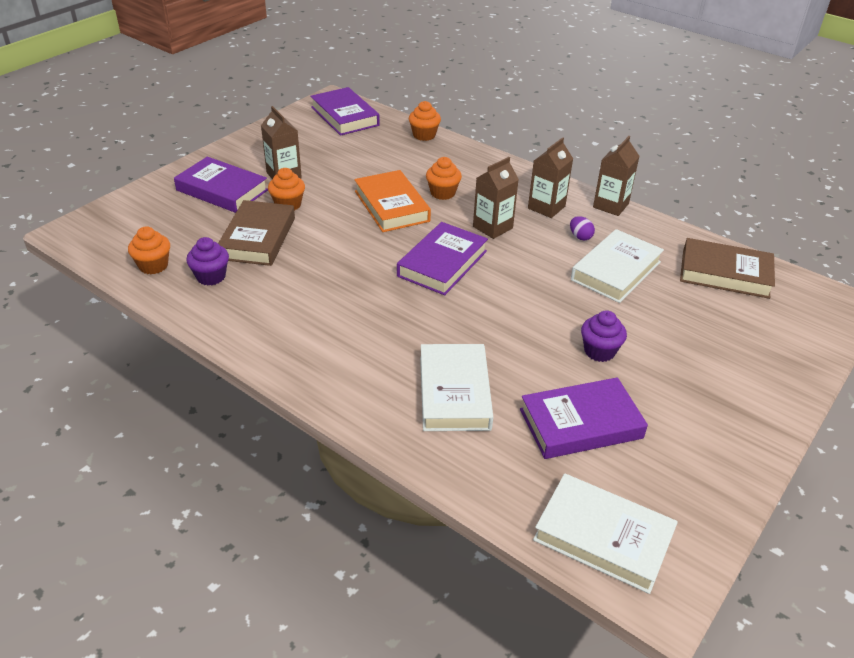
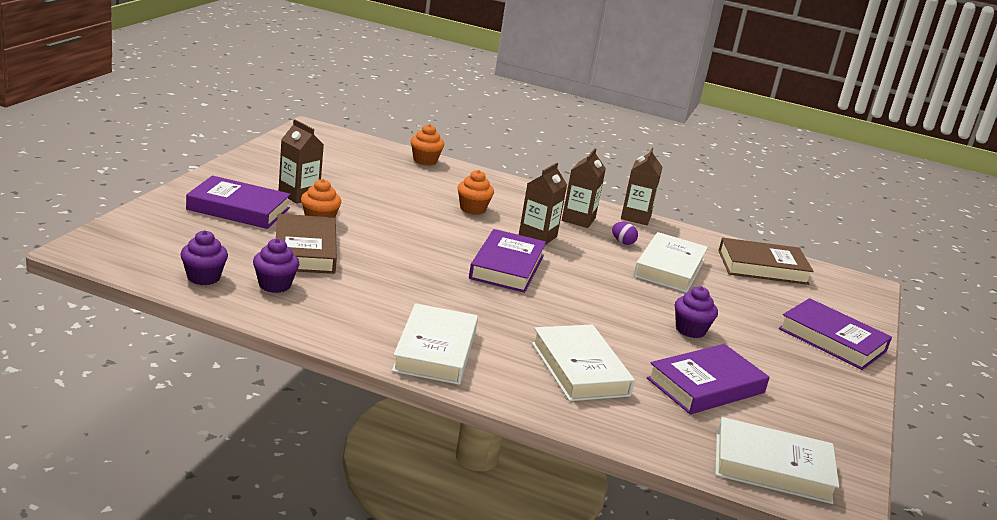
camera: 20 degrees left, 15 degrees down
orange cupcake [128,226,170,274] -> purple cupcake [180,230,228,285]
purple book [310,87,380,136] -> purple book moved to [779,298,892,370]
orange book [354,170,431,232] -> none
none -> white book [392,303,478,385]

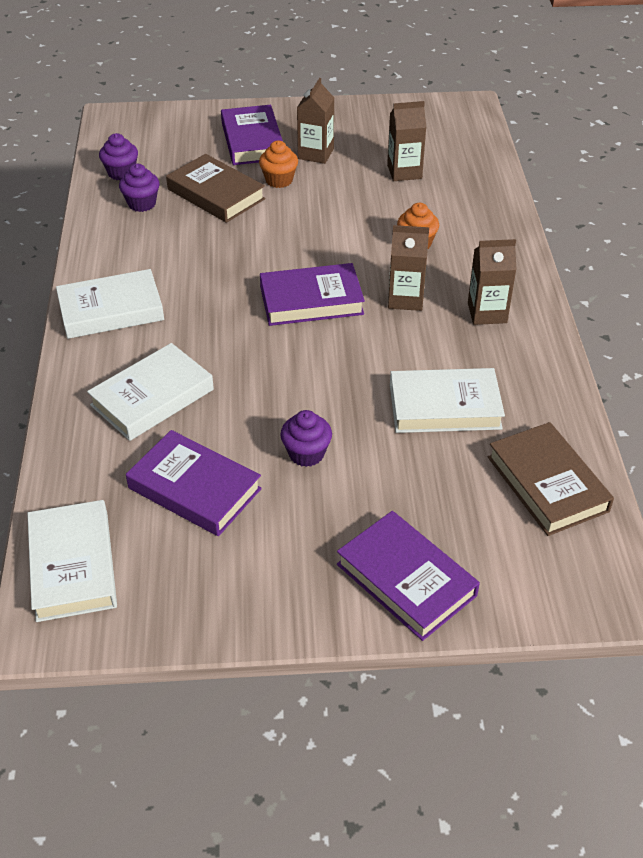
camera: 70 degrees right, 20 degrees up
brown book [276,214,337,274] -> brown book turned 75 degrees clockwise [166,154,265,223]
orange cupcake [411,124,444,165] -> none
purple egg [612,222,638,245] -> none
brown carton [621,148,662,225] -> brown carton moved to [387,101,426,181]
purple book [779,298,892,370] -> purple book turned 60 degrees counterclockwise [337,511,480,641]

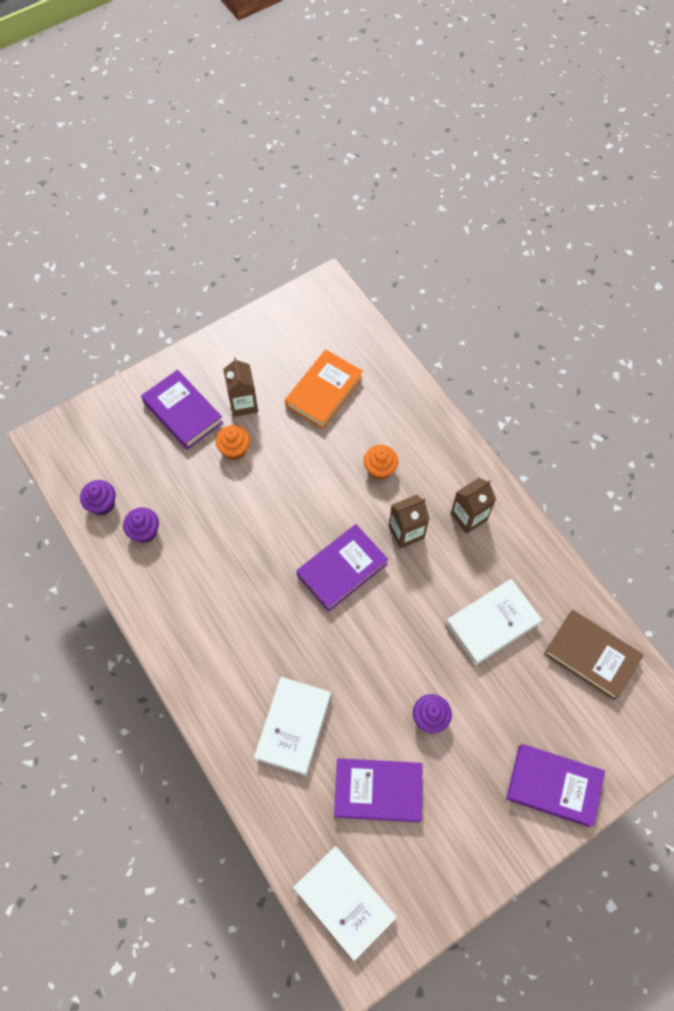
camera: 30 degrees left, 20 degrees up
white book [56,269,164,339] -> none
brown book [166,154,265,223] -> none
brown carton [387,101,426,181] -> orange book [285,350,363,429]

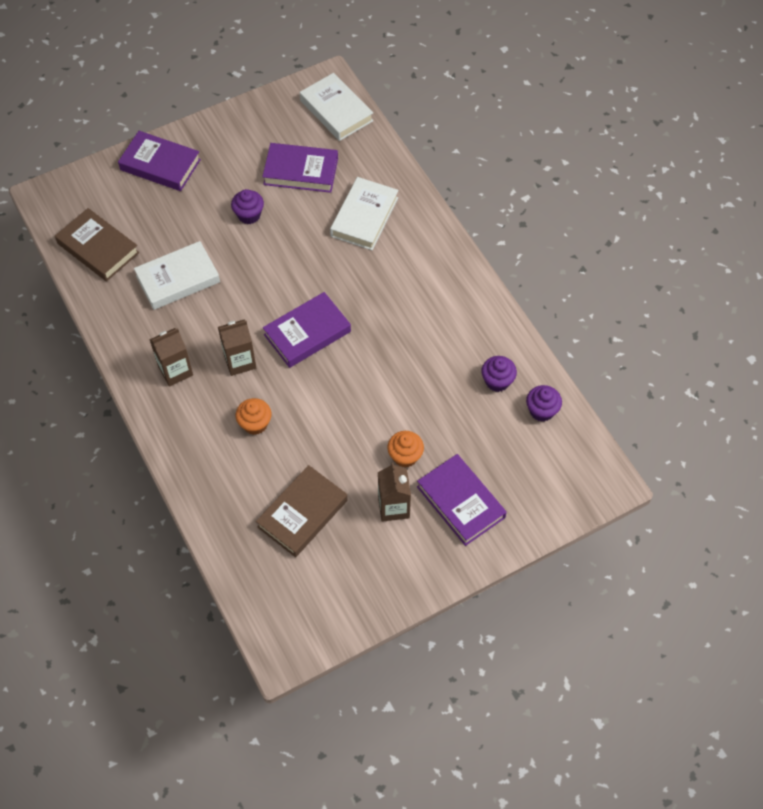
camera: 175 degrees left, 5 degrees down
orange book [285,350,363,429] -> brown book [256,465,348,557]

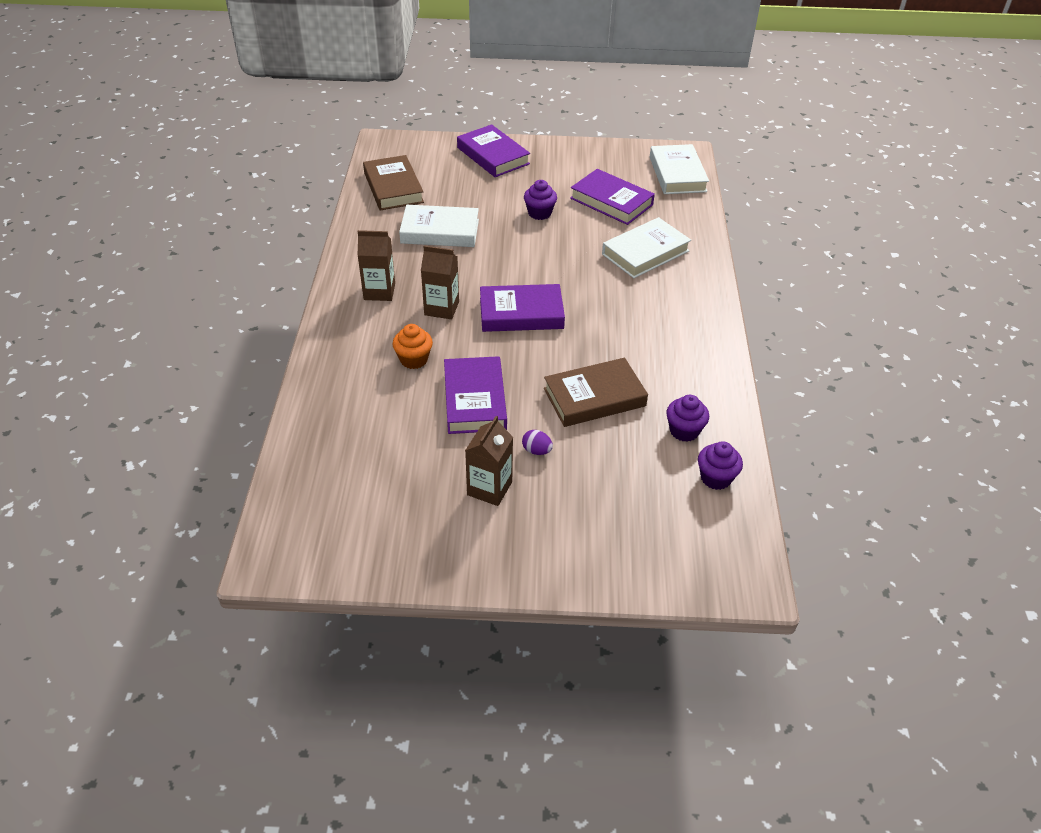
camera: 30 degrees right, 15 degrees down
brown book [256,465,348,557] -> brown book moved to [544,358,648,427]
orange cupcake [387,431,424,468] -> purple egg [522,430,553,455]
purple book [417,454,507,546] -> purple book moved to [444,356,507,434]

